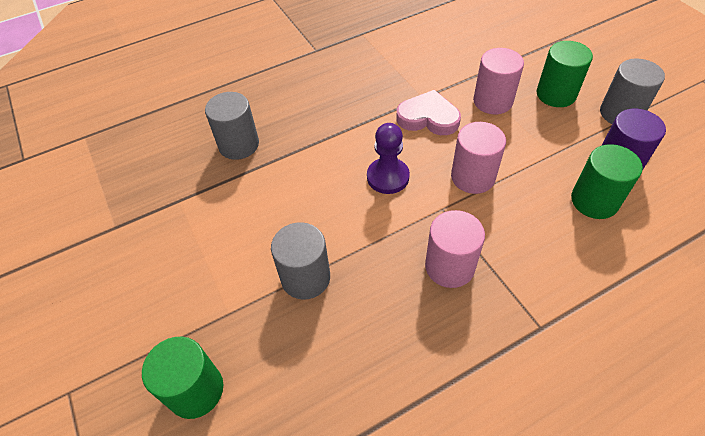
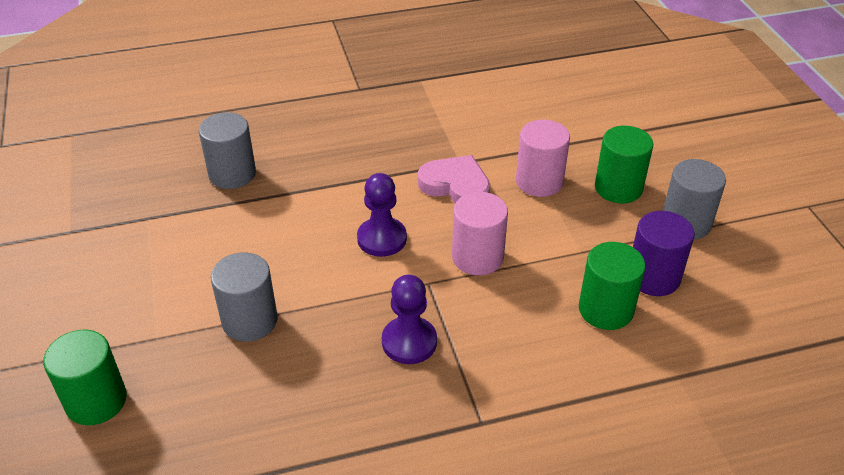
camera: 10 degrees right, 10 degrees down
pink cylinder [425,210,485,288] -> purple pawn [382,274,437,364]

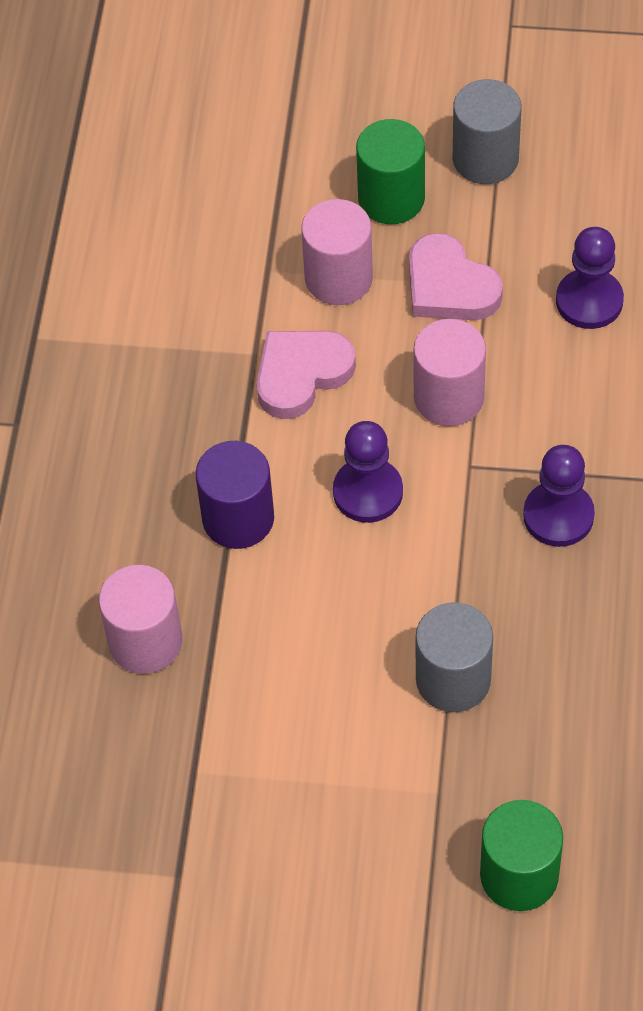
camera: 65 degrees left, 15 degrees up
grey cylinder [199,112,256,189] -> pink cylinder [99,565,182,674]
green cylinder [579,242,646,330] -> purple pawn [556,227,624,329]
purple cylinder [633,211,695,296] -> purple cylinder moved to [196,441,274,549]
none -> pink heart [409,233,503,320]

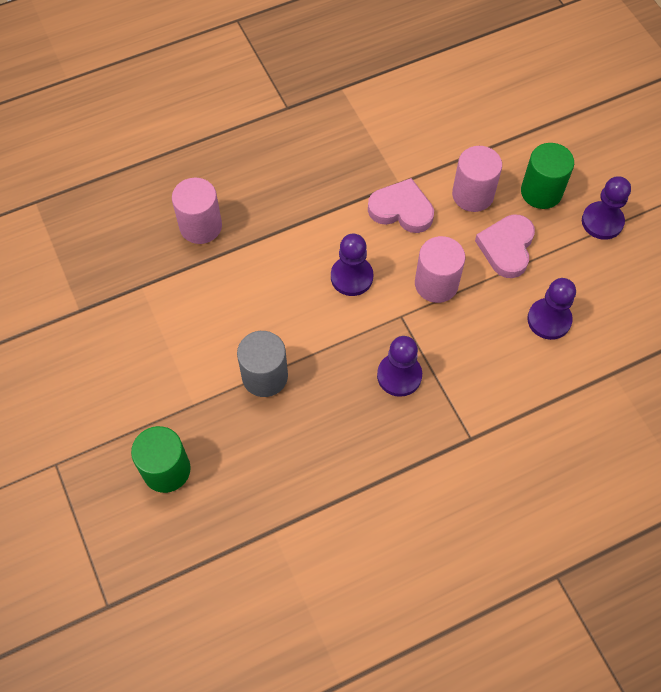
camera: 55 degrees right, 5 degrees up
purple cylinder [196,441,274,549] -> none
grey cylinder [453,79,521,184] -> purple pawn [582,176,631,240]

